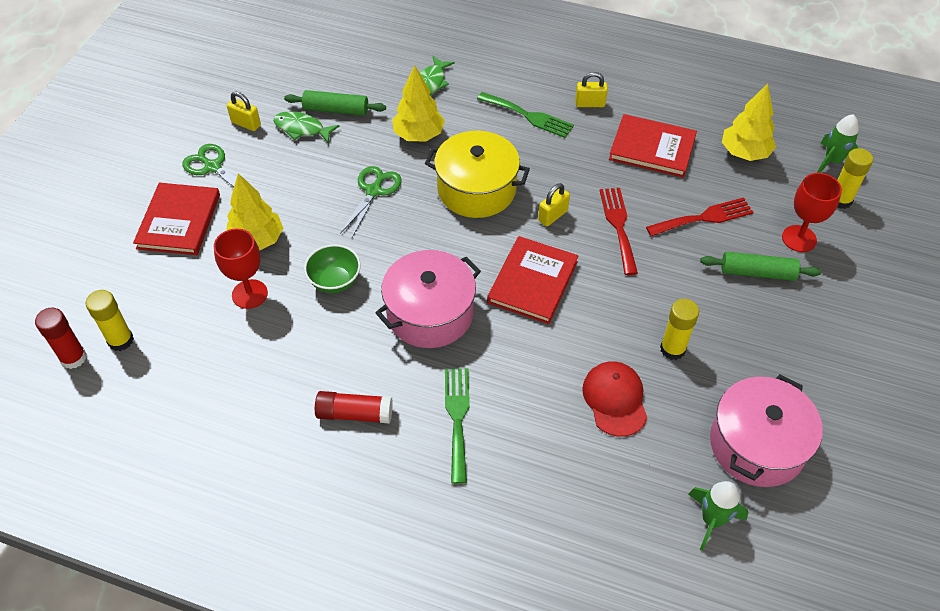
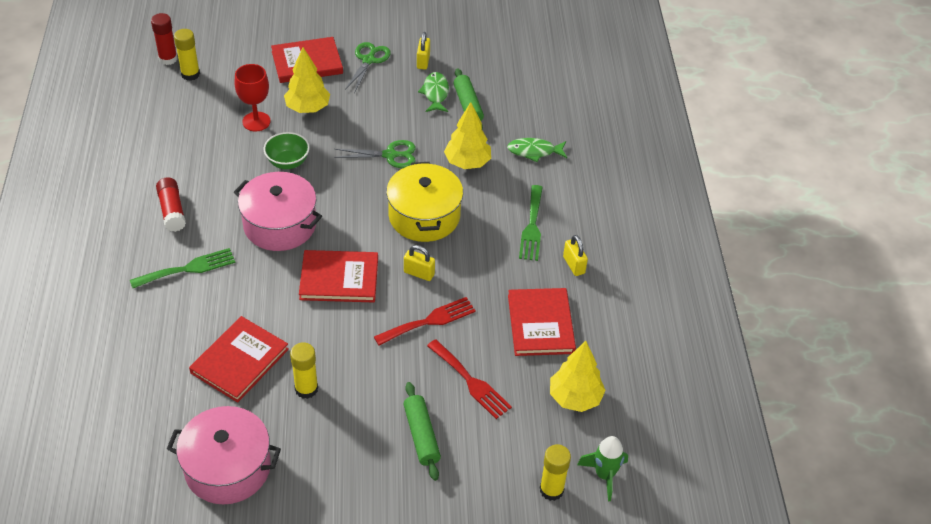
camera: 65 degrees right, 5 degrees down
red cap [582,361,647,437] -> red book [189,316,289,403]
green rocket [688,481,749,551] -> none
red goblet [782,173,842,252] -> none

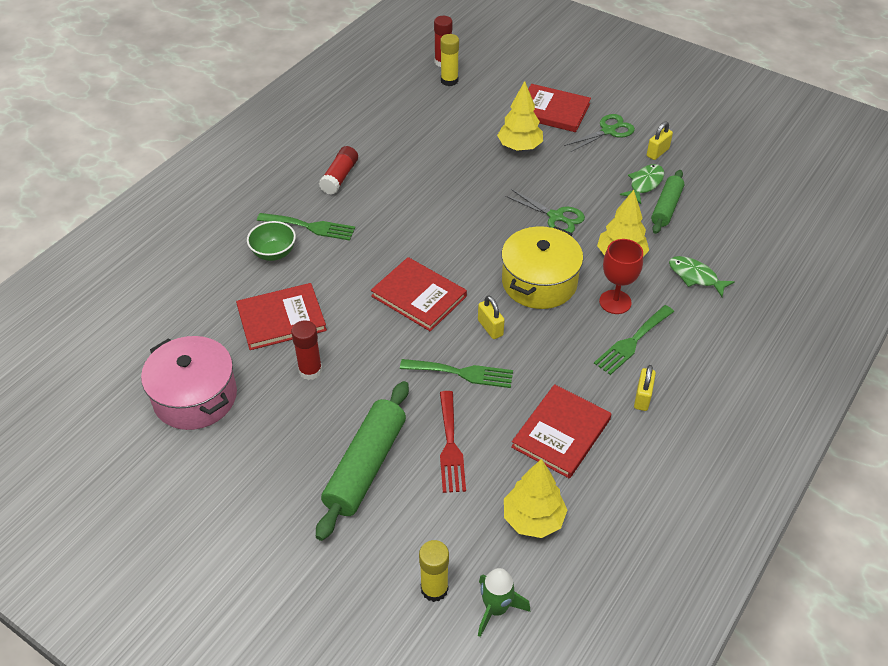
camera: 40 degrees right, 0 degrees up
red goblet [234,64,271,132] -> red goblet moved to [599,239,643,314]
pink pot [234,172,322,251] -> none
green bowl [264,132,310,169] -> green bowl moved to [247,221,296,261]
yellow glue stick [290,342,318,399] -> red glue stick [291,320,322,380]
red fork [374,297,476,346] -> green fork [400,359,513,388]
green rolling pin [403,382,441,481] -> green rolling pin [316,381,409,541], size x1.60

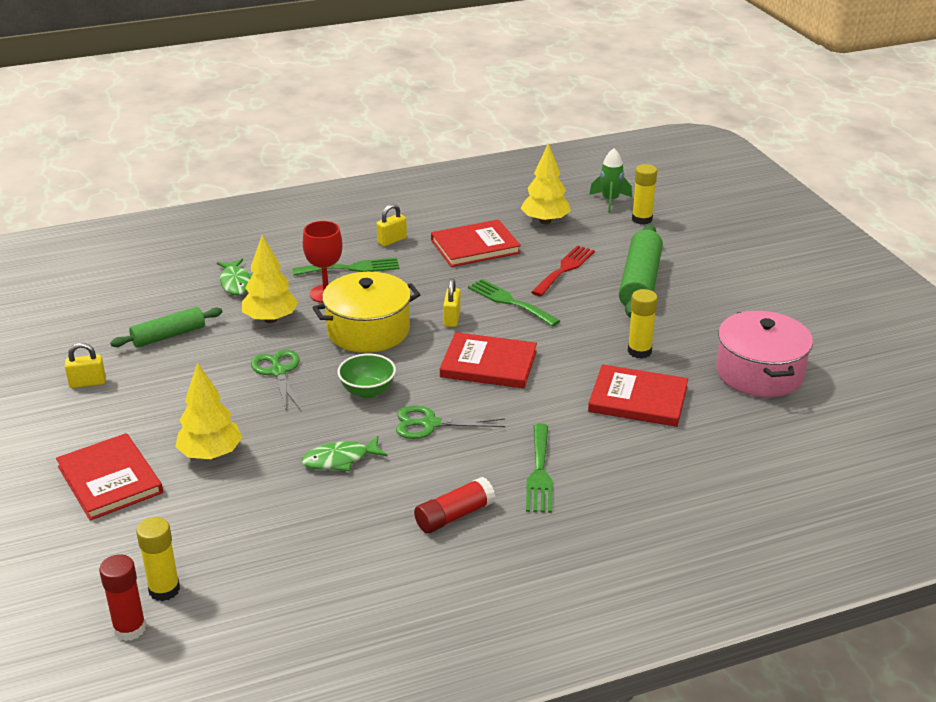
camera: 145 degrees left, 15 degrees down
green bowl [247,221,296,261] -> green bowl moved to [337,354,396,398]
green fork [257,213,355,241] -> green fork turned 135 degrees counterclockwise [526,424,553,513]
red glue stick [291,320,322,380] -> yellow glue stick [628,289,658,359]
green rolling pin [316,381,409,541] -> green rolling pin turned 45 degrees counterclockwise [619,224,663,318]
red book [371,257,467,331] -> red book turned 60 degrees counterclockwise [440,332,537,388]
green scissors [564,114,635,152] -> green scissors moved to [396,405,505,439]
green fish [620,164,664,204] -> green fish moved to [302,436,388,471]

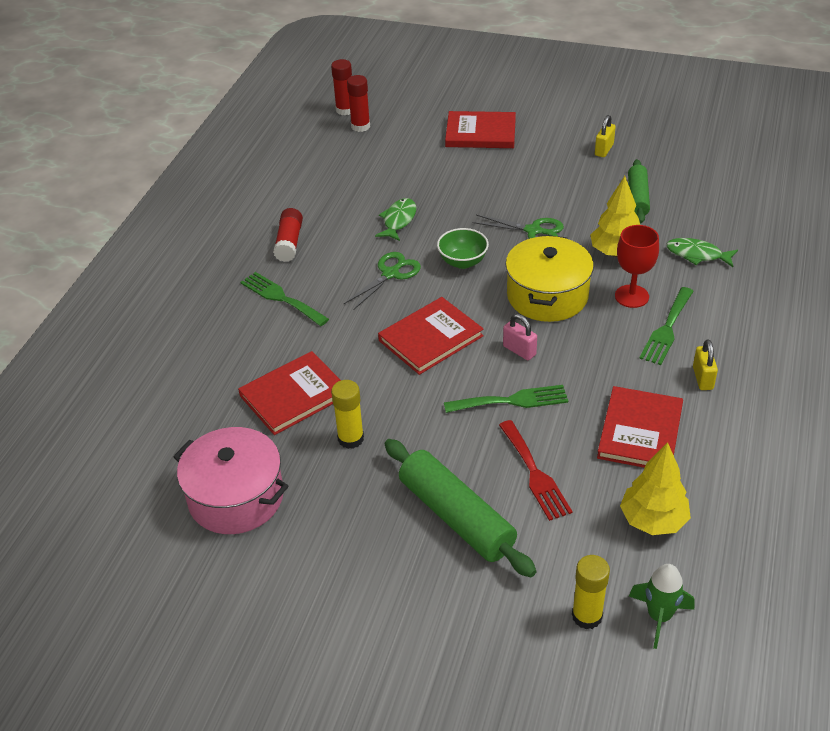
camera: 130 degrees right, 10 degrees up
yellow glue stick [136,517,180,601] -> red glue stick [347,75,370,132]
yellow tree [175,362,242,460] -> none
yellow padlock [443,279,460,327] -> pink padlock [503,314,537,360]

